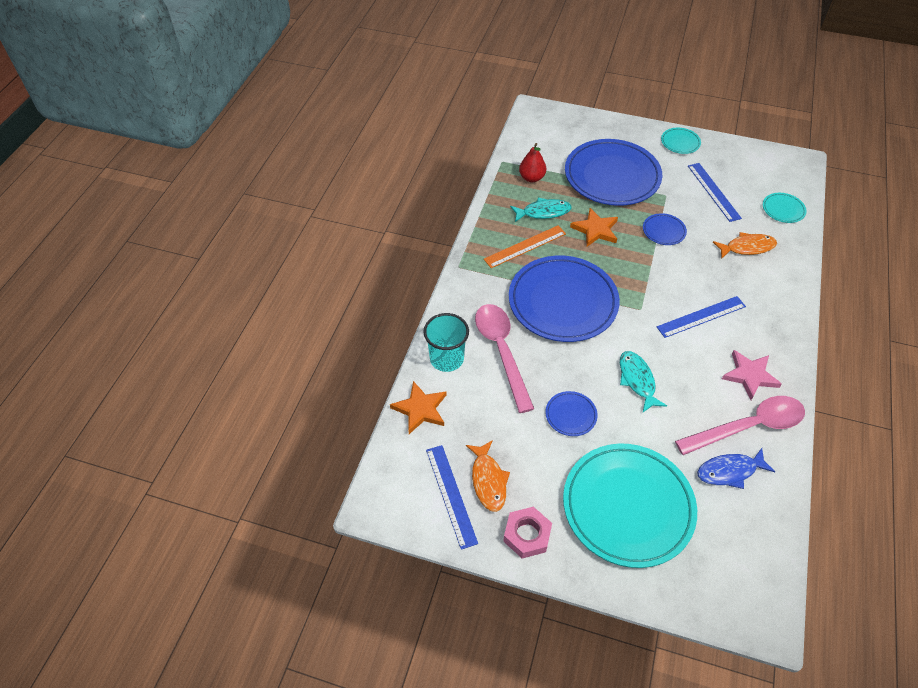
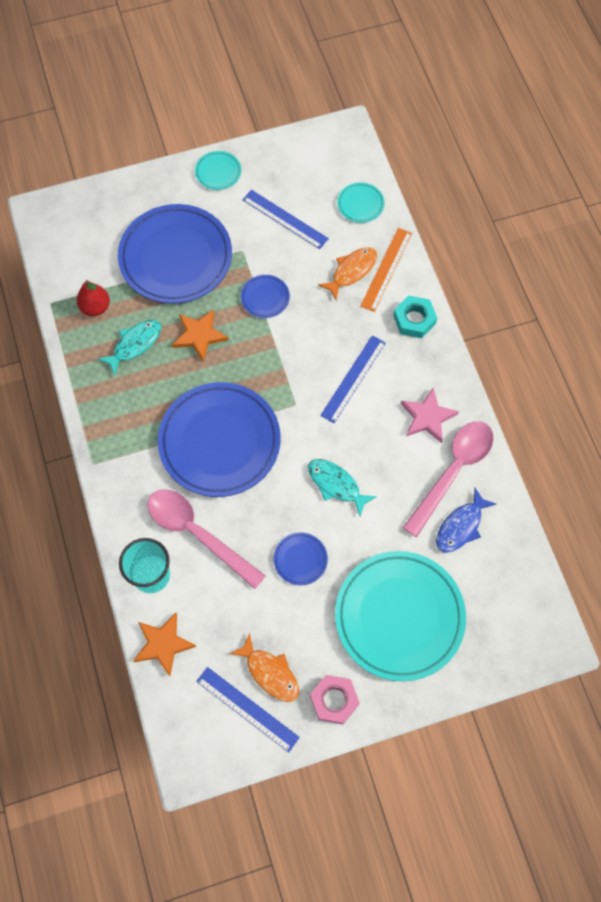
camera: 35 degrees left, 15 degrees up
orange ruler [484,226,566,268] -> orange ruler moved to [360,228,412,312]
none -> turquoise nut [393,295,437,338]

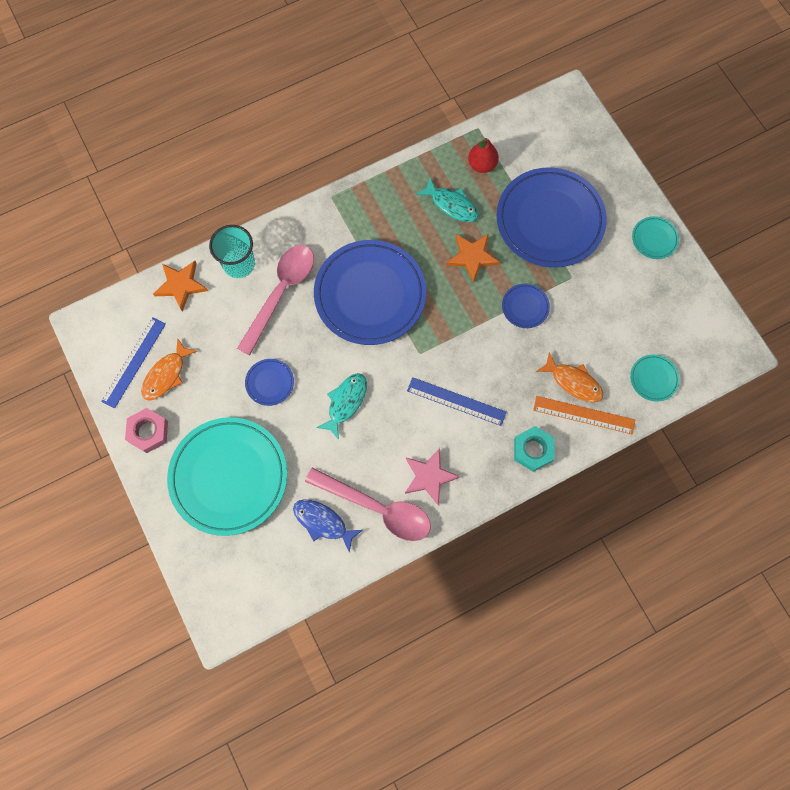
camera: 80 degrees right, 5 degrees up
blue ruler [242,190,329,249] -> none

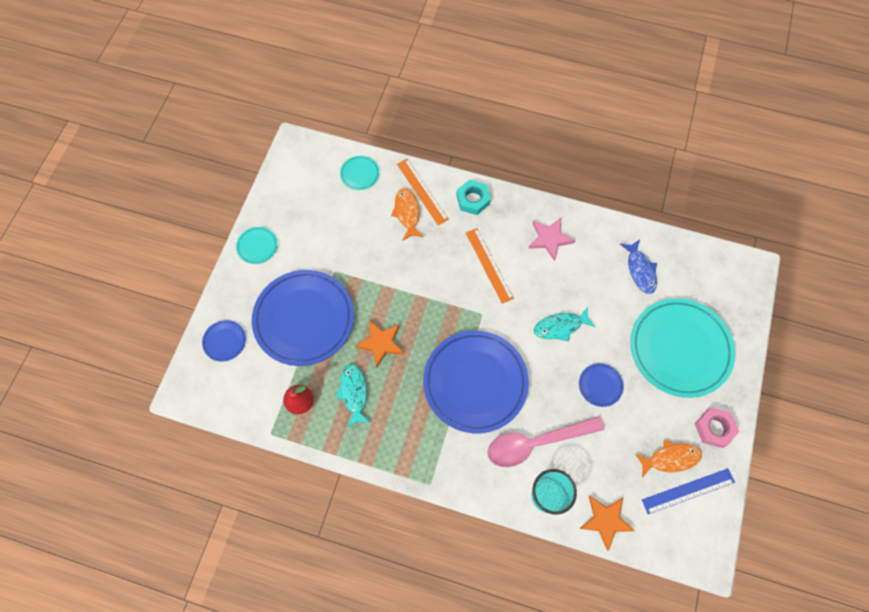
camera: 135 degrees left, 5 degrees down
pink spoon [305,468,431,541] -> none
blue ruler [407,377,506,426] -> orange ruler [466,228,514,304]
blue plate [502,284,550,328] -> blue plate moved to [202,320,246,362]

